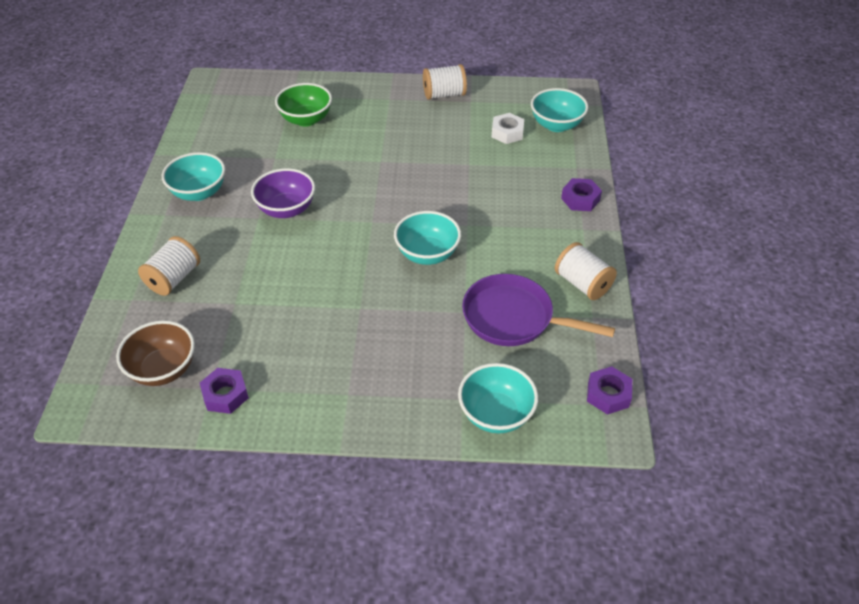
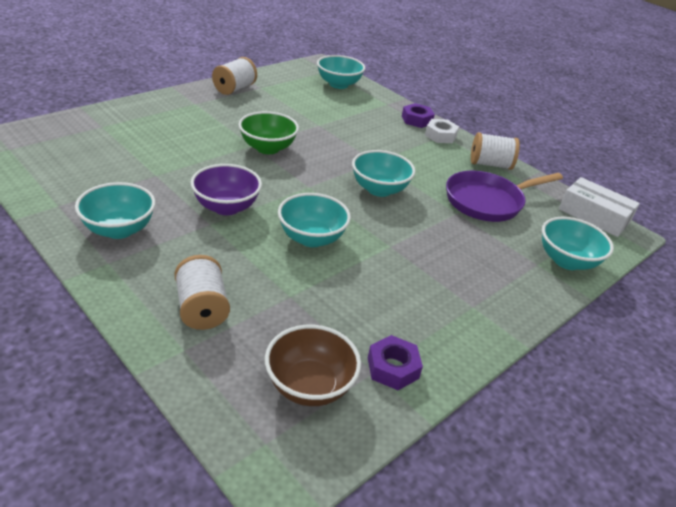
camera: 50 degrees left, 10 degrees down
green bowl [275,83,332,127] -> green bowl moved to [239,111,299,154]
white nut [492,113,524,144] -> white nut moved to [425,119,459,143]
purple nut [587,366,632,415] -> white box [559,177,640,237]
none -> turquoise bowl [278,193,351,247]

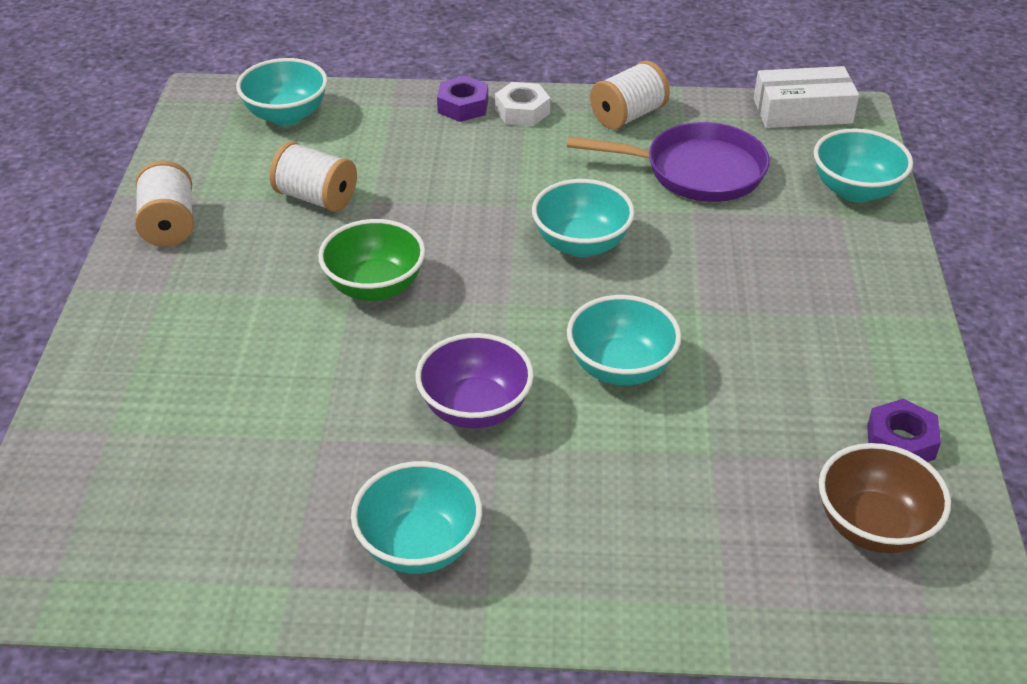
camera: 40 degrees left, 5 degrees up
white spool [174,255,230,330] -> white spool moved to [270,141,357,212]
purple pan [446,171,563,222] -> purple pan turned 105 degrees counterclockwise [567,122,770,202]

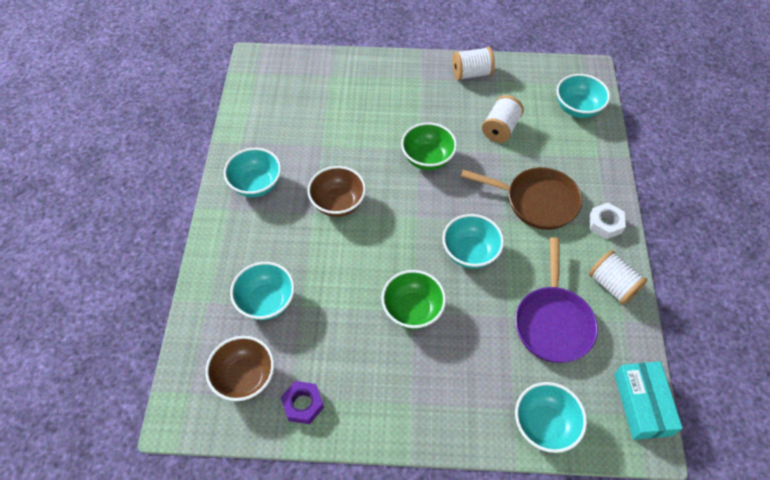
camera: 90 degrees right, 15 degrees up
purple bowl [415,333,534,429] -> brown bowl [307,166,366,217]
purple nut [437,76,488,122] -> none
turquoise bowl [567,295,682,385] -> turquoise bowl moved to [230,262,295,320]
white box [754,66,859,128] -> turquoise box [614,361,683,440]
none -> green bowl [381,270,446,329]
none -> brown pan [461,167,582,230]

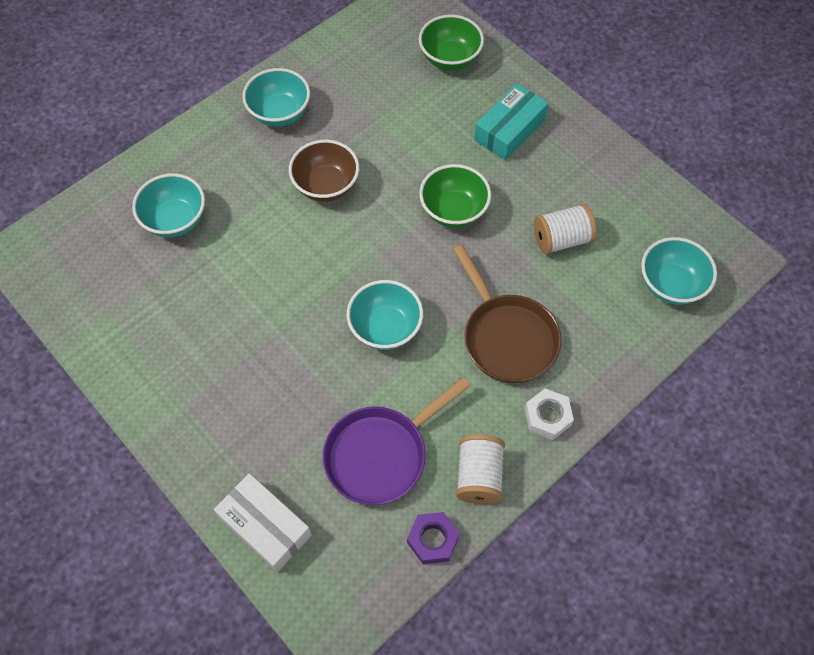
camera: 45 degrees right, 5 degrees up
brown bowl [205,336,274,401] -> none
purple nut [281,381,324,424] -> purple nut moved to [407,512,460,564]
green bowl [381,270,446,329] -> green bowl moved to [419,14,484,70]
white spool [452,47,495,80] -> none
turquoise bowl [515,382,587,453] -> white box [214,473,312,572]
turquoise box [614,361,683,440] -> turquoise box moved to [474,83,549,160]

